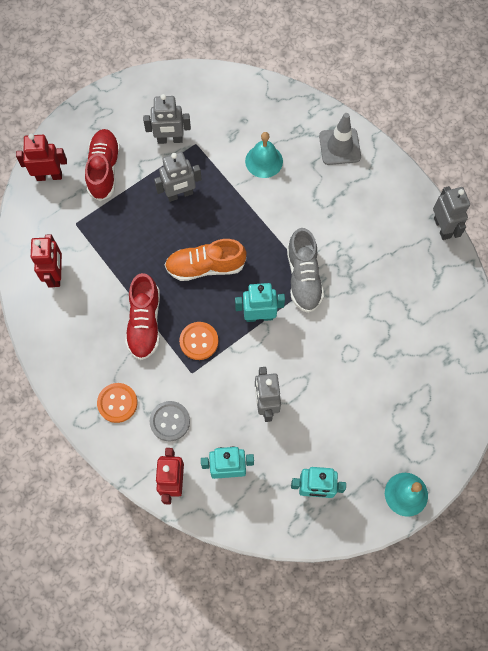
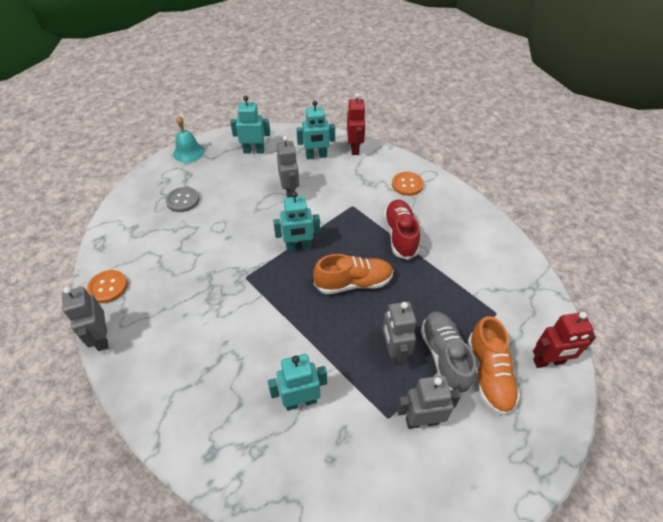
camera: 175 degrees right, 20 degrees down
red robot [31,234,62,288] -> none
red shoe [85,129,120,201] -> orange shoe [468,316,520,416]
grey button [150,401,190,441] -> grey button moved to [166,187,199,212]
grey robot [154,152,202,202] -> grey robot turned 75 degrees counterclockwise [382,302,416,366]
orange button [179,322,218,360] -> orange button moved to [87,270,127,303]
turquoise bell [245,132,283,178] -> turquoise robot [268,354,327,411]
grey shoe [287,228,324,313] -> grey shoe moved to [421,311,476,395]
grey traffic cone [319,113,361,165] -> none

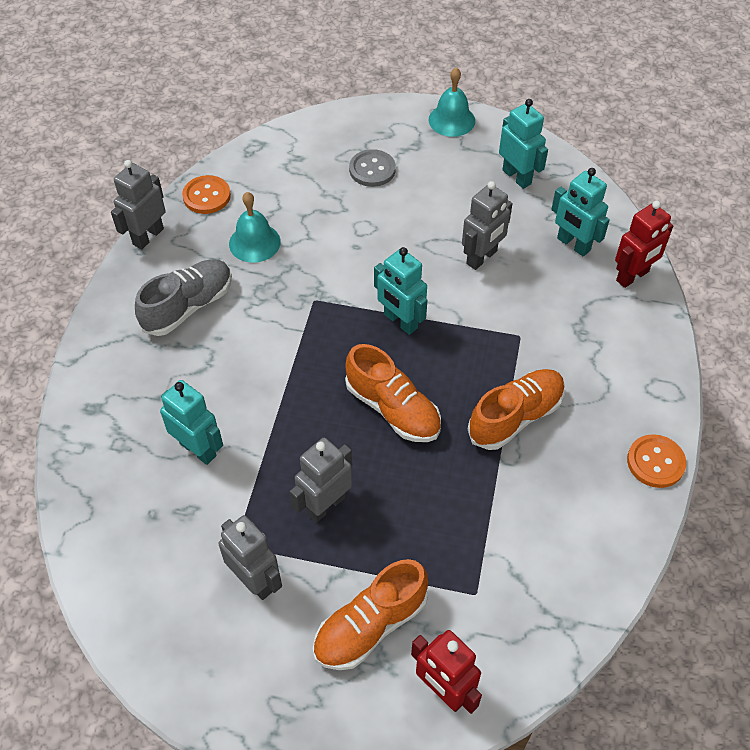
camera: 55 degrees right, 5 degrees up
red shoe [384,200,420,260] -> orange shoe [468,369,565,450]
orange button [392,172,424,196] -> orange button moved to [627,434,686,488]
grey shoe [421,311,476,395] -> grey shoe moved to [135,259,232,336]
none -> turquoise bell [229,192,281,263]

